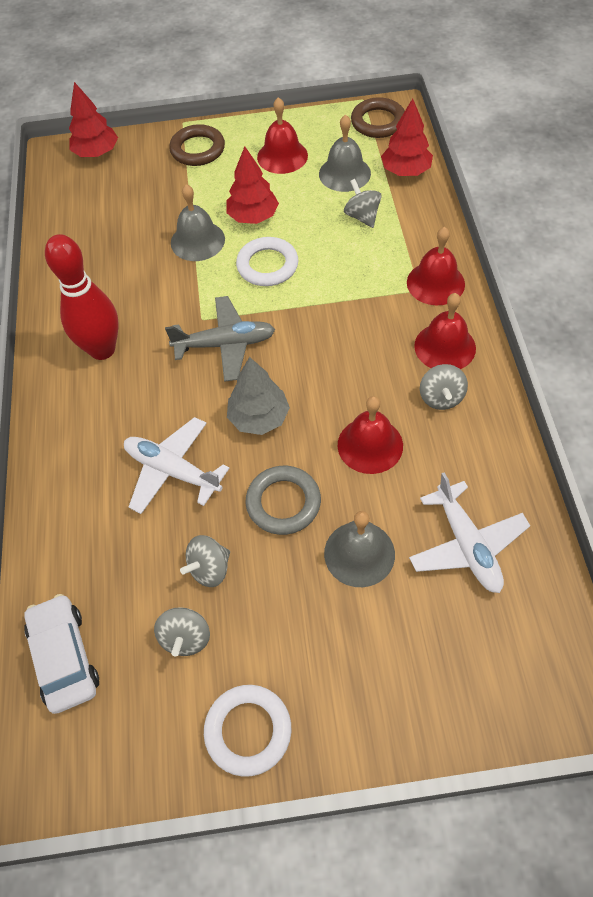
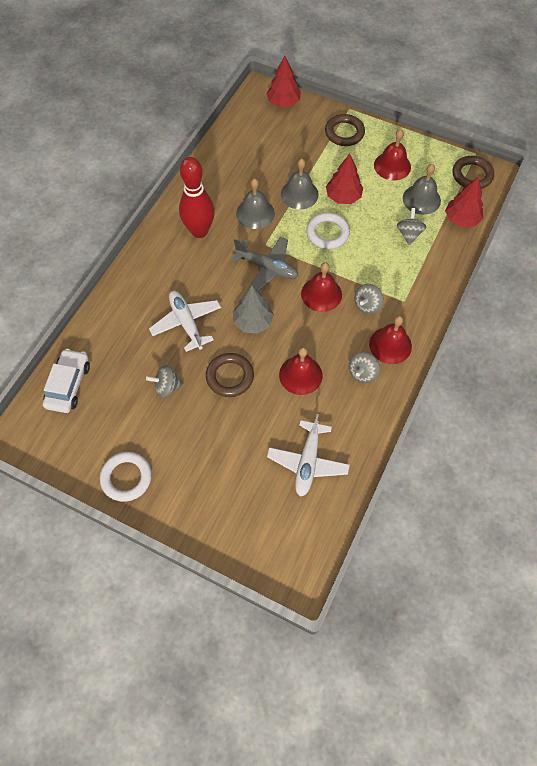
camera: 30 degrees right, 5 degrees up
grey spinning top [154,607,210,657] -> grey spinning top moved to [354,284,384,314]
grey ring [245,466,321,535] -> brown ring [206,353,254,397]
grey bell [324,511,395,587] -> grey bell moved to [236,178,275,229]
red bell [407,227,465,305] -> red bell moved to [301,262,342,312]

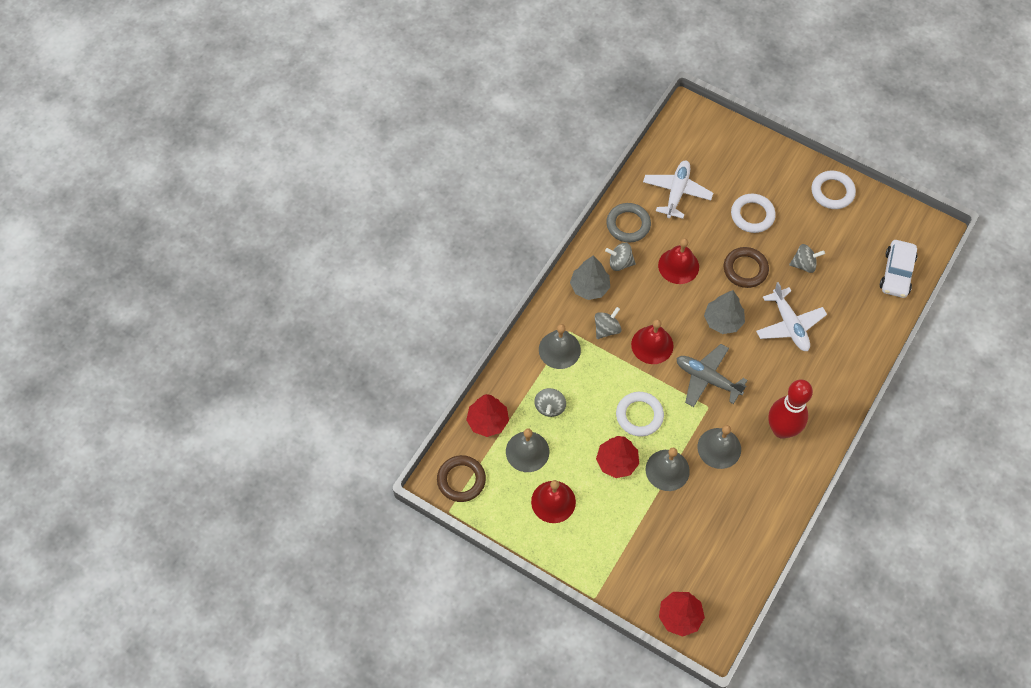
camera: 175 degrees left, 0 degrees up
brown ring [325,114,365,146] -> none
grey spinning top [349,352,380,383] -> grey spinning top turned 120 degrees counterclockwise [605,243,636,271]
red bell [369,316,412,364] -> grey tree [570,255,610,300]
none -> grey bell [539,324,581,369]
none -> grey ring [606,203,651,243]
none -> white ring [731,194,776,233]

